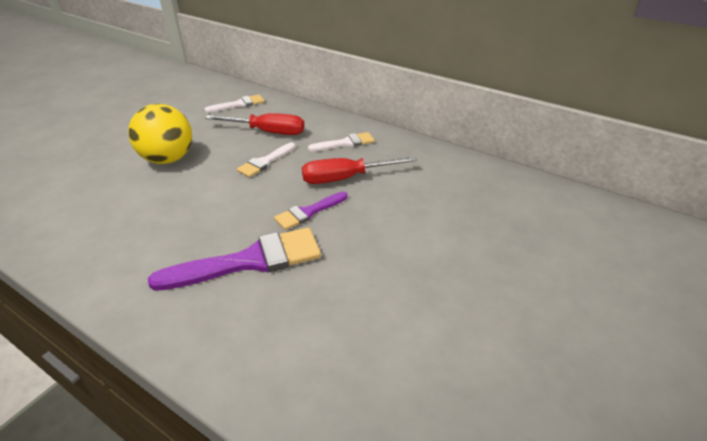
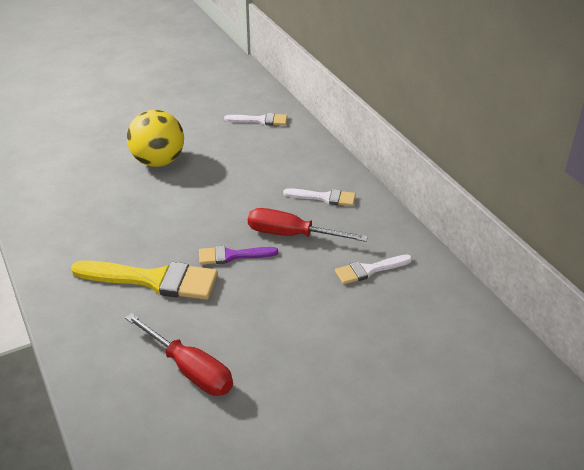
camera: 30 degrees right, 0 degrees up
purple brush [148,227,321,291] -> yellow brush [71,260,218,300]
red screwdriver [205,113,304,135] -> red screwdriver moved to [125,313,233,396]
white brush [237,142,295,177] -> white brush moved to [335,254,412,284]

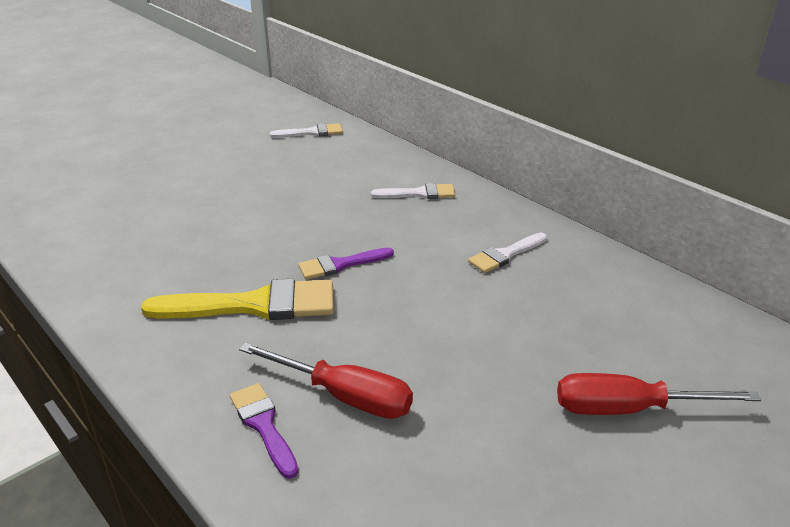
camera: 15 degrees left, 5 degrees down
yellow ball [127,110,184,167] -> none
red screwdriver [248,208,368,242] -> red screwdriver moved to [557,373,761,415]
none -> purple brush [230,383,298,479]

